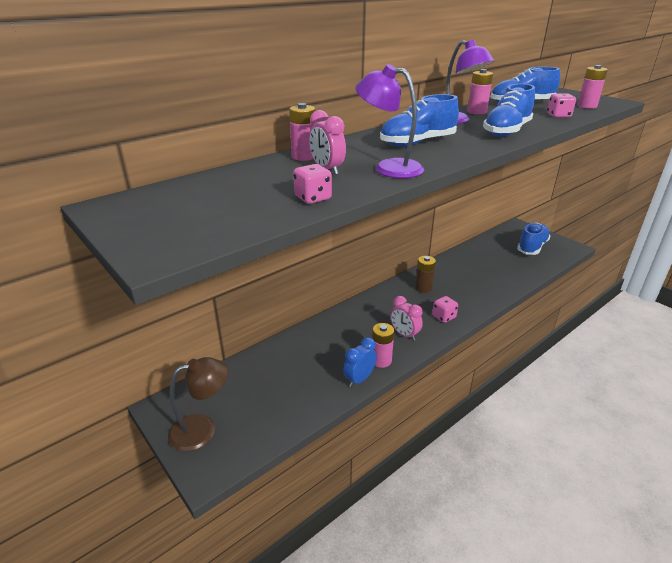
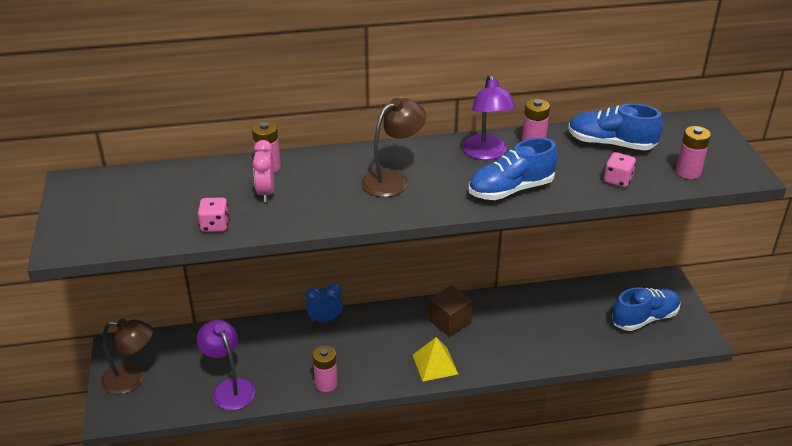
camera: 30 degrees right, 5 degrees up
blue clock [343,337,377,387] -> blue clock moved to [306,283,343,323]
purple lamp [355,64,424,178] -> purple lamp moved to [197,320,255,410]
blue shoe [380,94,459,147] -> brown lamp [362,98,426,197]
pink clock [390,296,423,341] -> none
brown battery [415,256,436,293] -> brown cube [429,285,473,337]
pink dice [432,296,458,323] -> yellow pyramid [413,337,458,381]

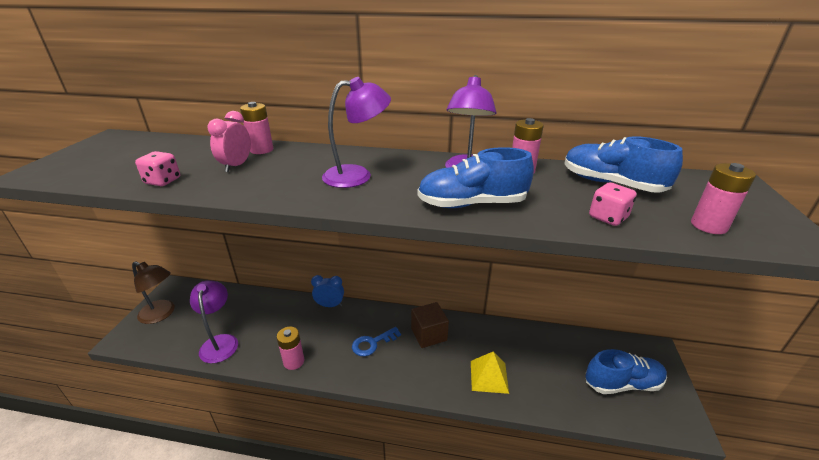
camera: 20 degrees right, 5 degrees down
brown lamp [362,98,426,197] -> purple lamp [322,77,391,188]
yellow pyramid [413,337,458,381] -> yellow pyramid moved to [471,351,509,394]
none -> blue key [352,327,401,356]

